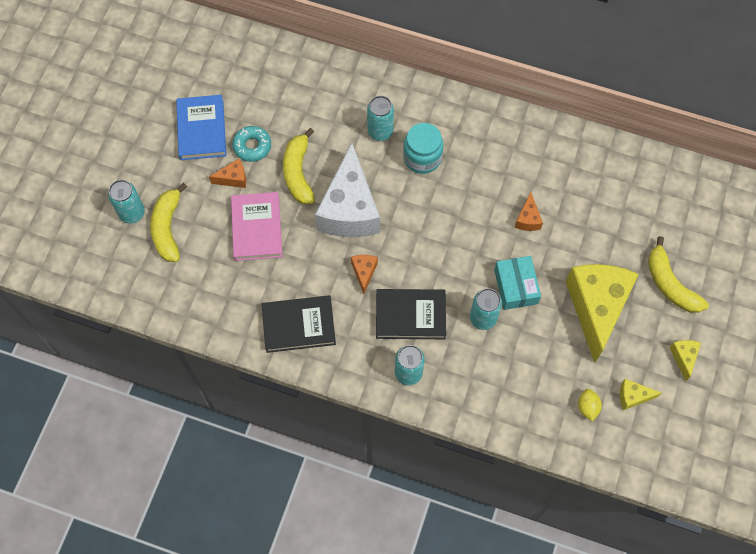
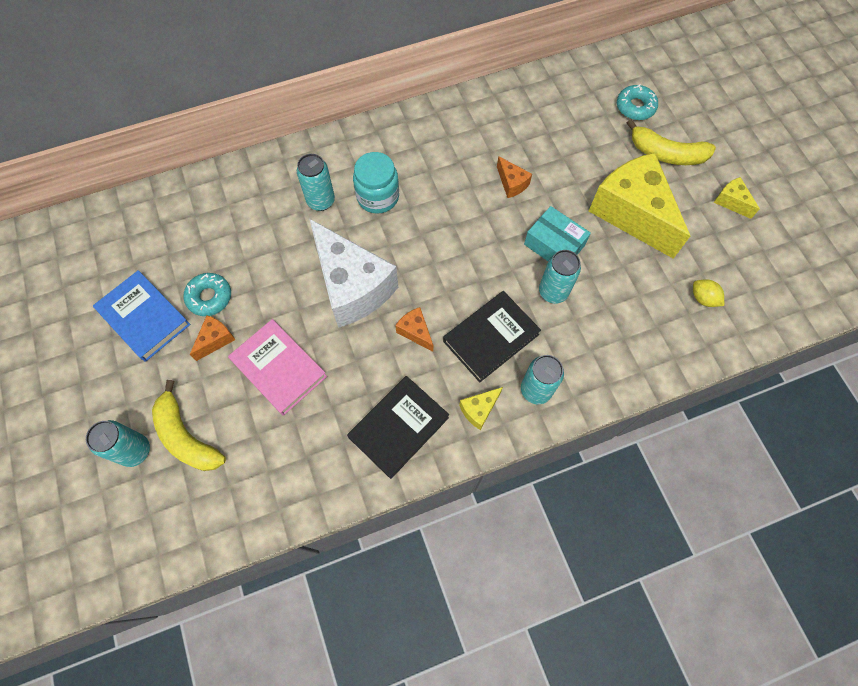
camera: 40 degrees left, 0 degrees up
yellow banana [283,128,315,204] -> none
yellow cheese [620,379,662,410] -> yellow cheese moved to [459,387,503,430]
none -> turquoise donut [617,84,658,120]

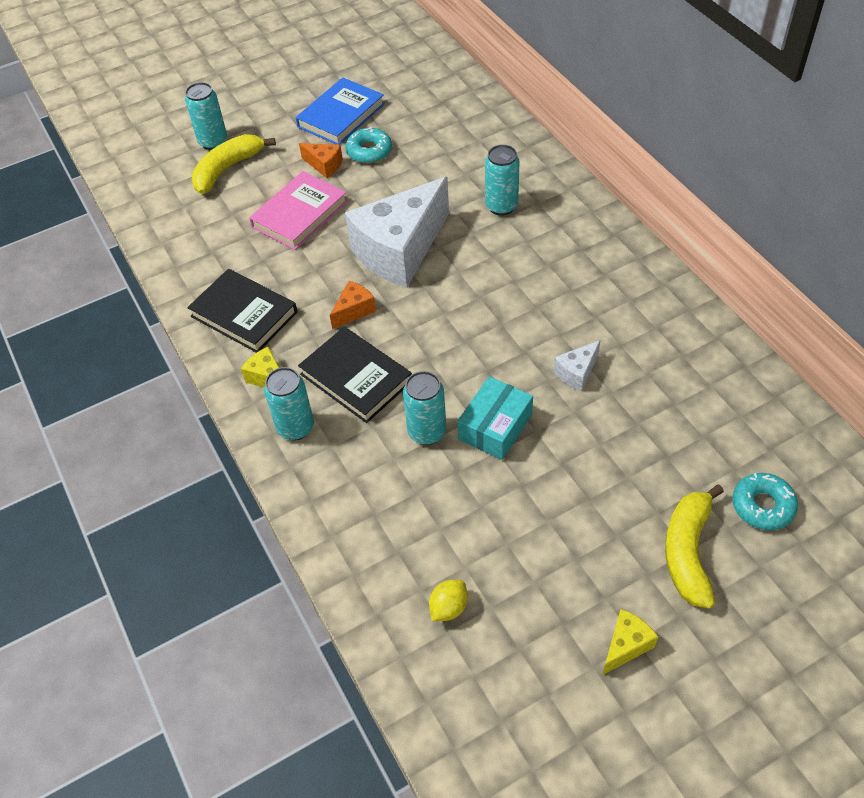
camera: 85 degrees right, 15 degrees down
turquoise jar [353,152,399,214] -> none
orange cheese [497,156,532,198] -> white cheese [554,340,601,391]
yellow cheese [589,153,690,259] -> none

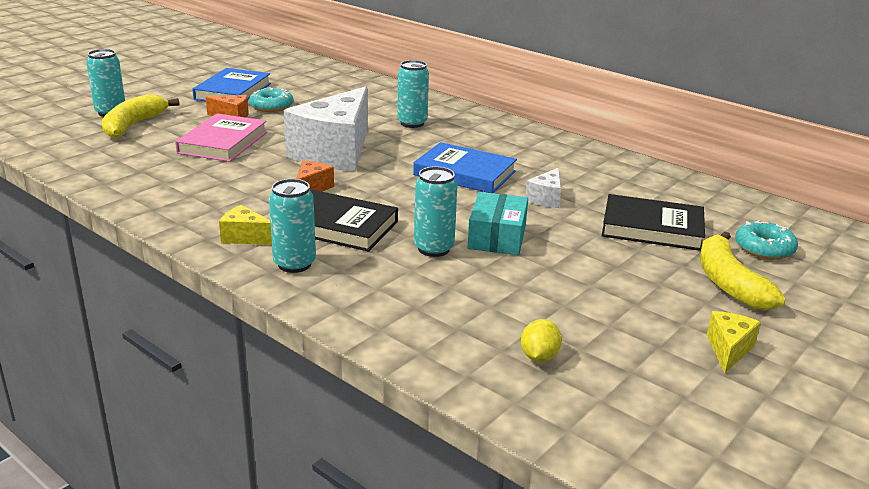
camera: 25 degrees left, 25 degrees down
black book [187,269,297,353] -> black book moved to [602,194,705,251]
none -> blue book [413,142,517,193]

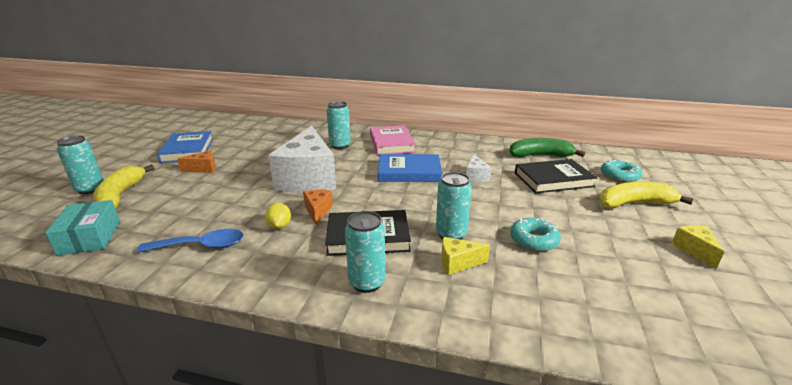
camera: 25 degrees left, 0 degrees up
pink book [175,113,267,162] -> pink book moved to [370,125,416,155]
yellow cheese [219,205,272,245] -> yellow cheese moved to [441,237,490,275]
turquoise donut [249,87,293,112] -> turquoise donut moved to [510,218,561,252]
turquoise box [467,192,528,255] -> turquoise box moved to [45,200,120,256]
yellow lemon [521,319,562,362] -> yellow lemon moved to [265,203,291,229]
yellow banana [700,231,786,310] -> yellow banana turned 120 degrees clockwise [599,182,694,208]
none -> blue spoon [137,229,243,252]
none -> green banana [509,138,585,157]

